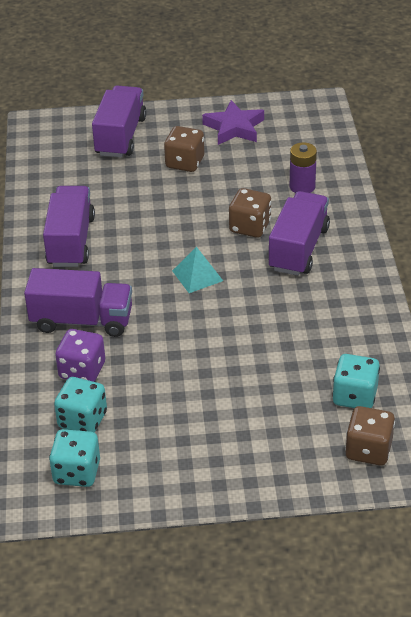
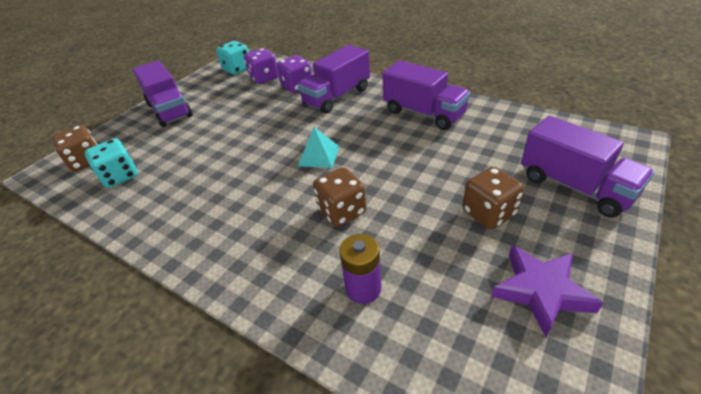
camera: 130 degrees right, 0 degrees up
turquoise dice [54,377,107,433] -> purple dice [244,48,279,84]
purple truck [269,191,330,276] -> purple truck moved to [133,61,193,127]

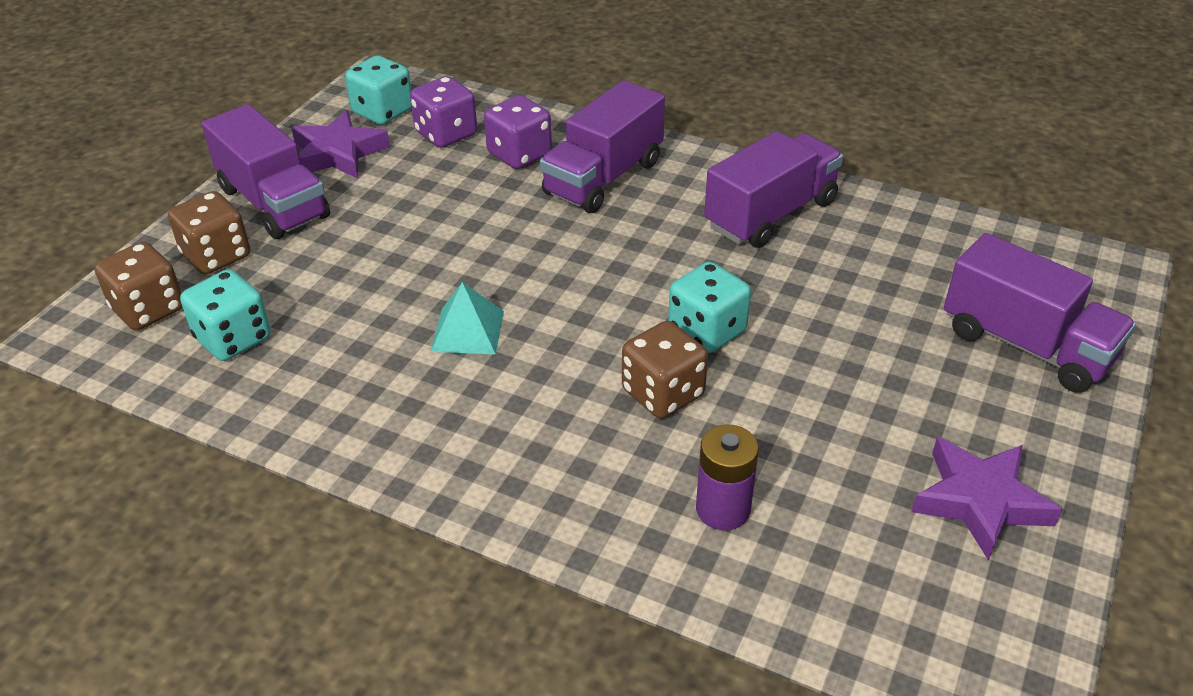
camera: 10 degrees left, 0 degrees up
turquoise pyramid [298,127,339,168] -> turquoise pyramid moved to [431,282,504,354]
purple truck [382,61,470,130] -> purple truck turned 75 degrees counterclockwise [704,131,843,248]
brown dice [463,167,524,229] -> brown dice moved to [168,191,250,274]
none -> purple star [291,110,390,178]
none -> turquoise dice [668,262,751,353]

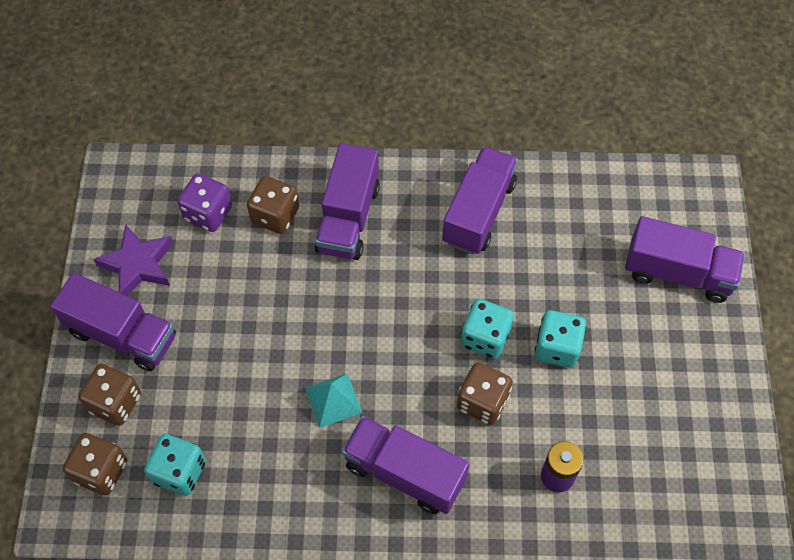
camera: 25 degrees left, 20 degrees up
turquoise dice [345,55,412,125] -> turquoise dice moved to [535,310,586,368]
purple dice [484,95,552,169] -> brown dice [247,176,299,234]
purple star [911,437,1062,561] -> none
none -> purple truck [342,416,469,514]

